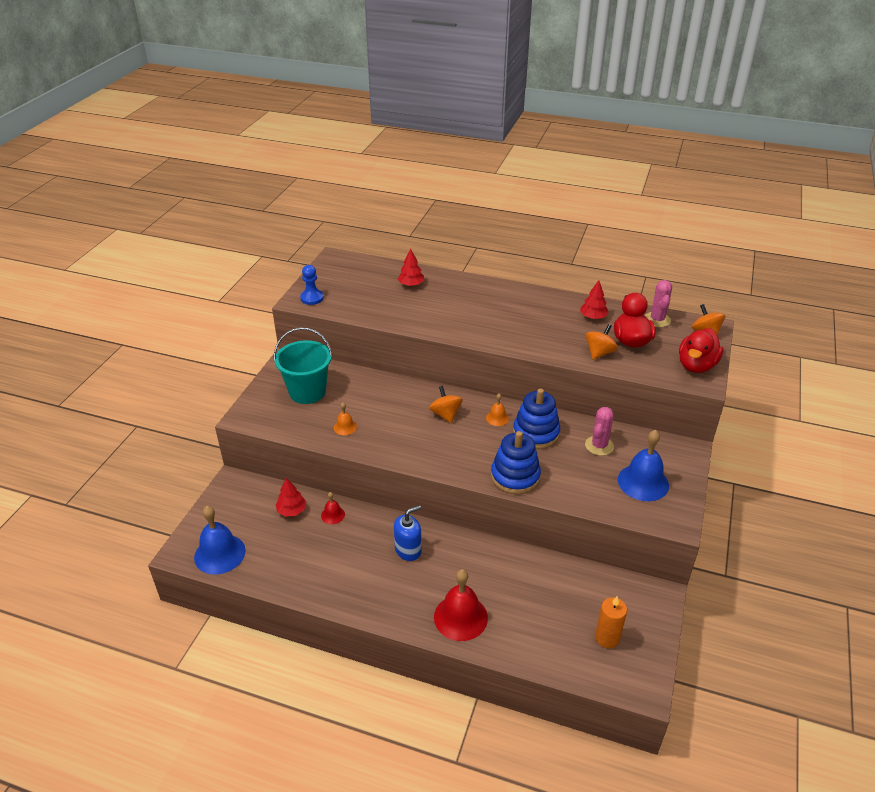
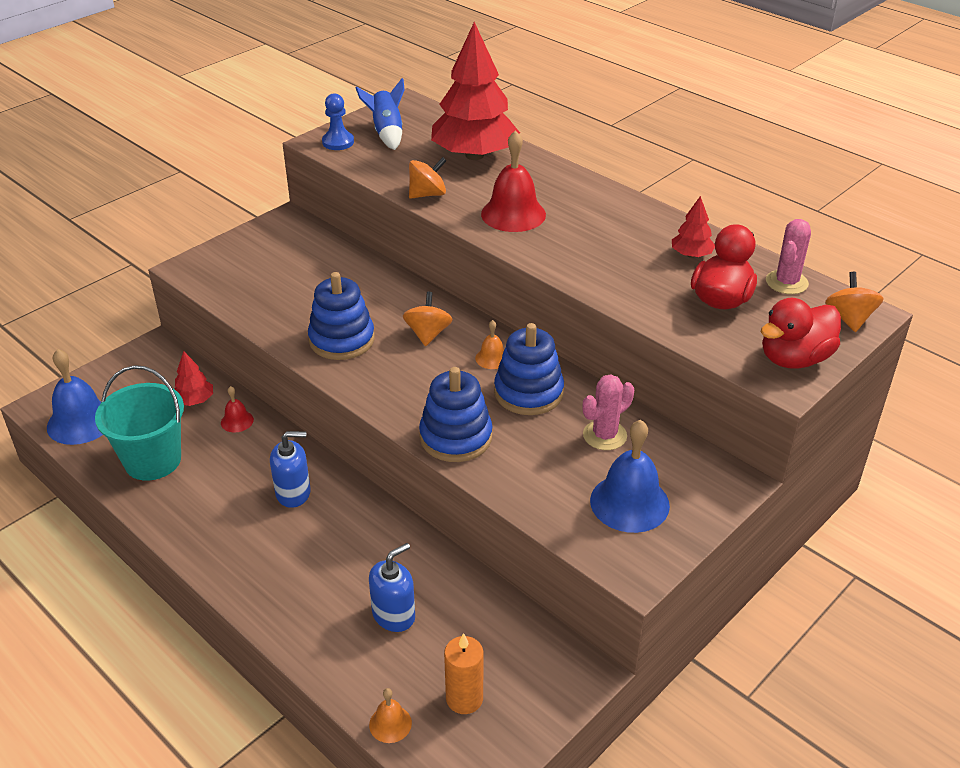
camera: 25 degrees right, 0 degrees up
turquoise bucket [274,327,333,404] -> turquoise bucket moved to [95,365,184,481]
orange bell [334,403,357,435] -> orange bell moved to [369,688,412,743]
red tree [398,248,424,286] -> red tree [431,22,520,160], size x2.30
red bell [434,569,488,641] -> red bell moved to [481,130,546,232]
orange spinning top [585,324,618,360] -> orange spinning top moved to [409,157,446,199]
none -> blue stacking toy [308,272,375,360]
none -> blue rocket [356,78,405,150]
none -> blue soap dispenser [369,543,415,632]

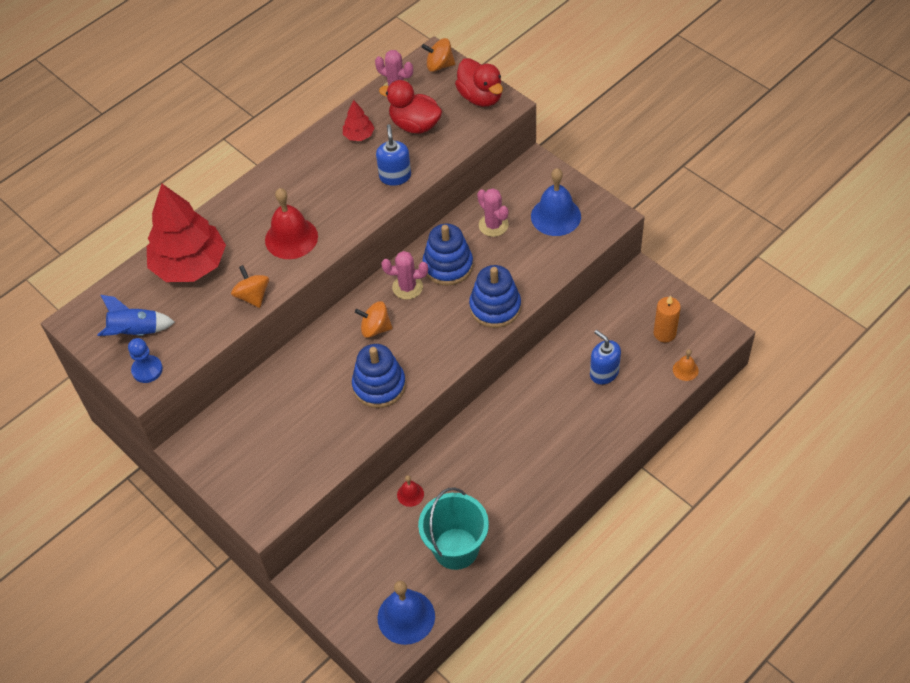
camera: 85 degrees left, 15 degrees up
red tree [175,351,213,406] -> none
blue soap dispenser [270,431,311,508] -> blue soap dispenser moved to [376,124,411,186]
orange bell [475,320,504,369] -> pink cactus [382,251,428,300]

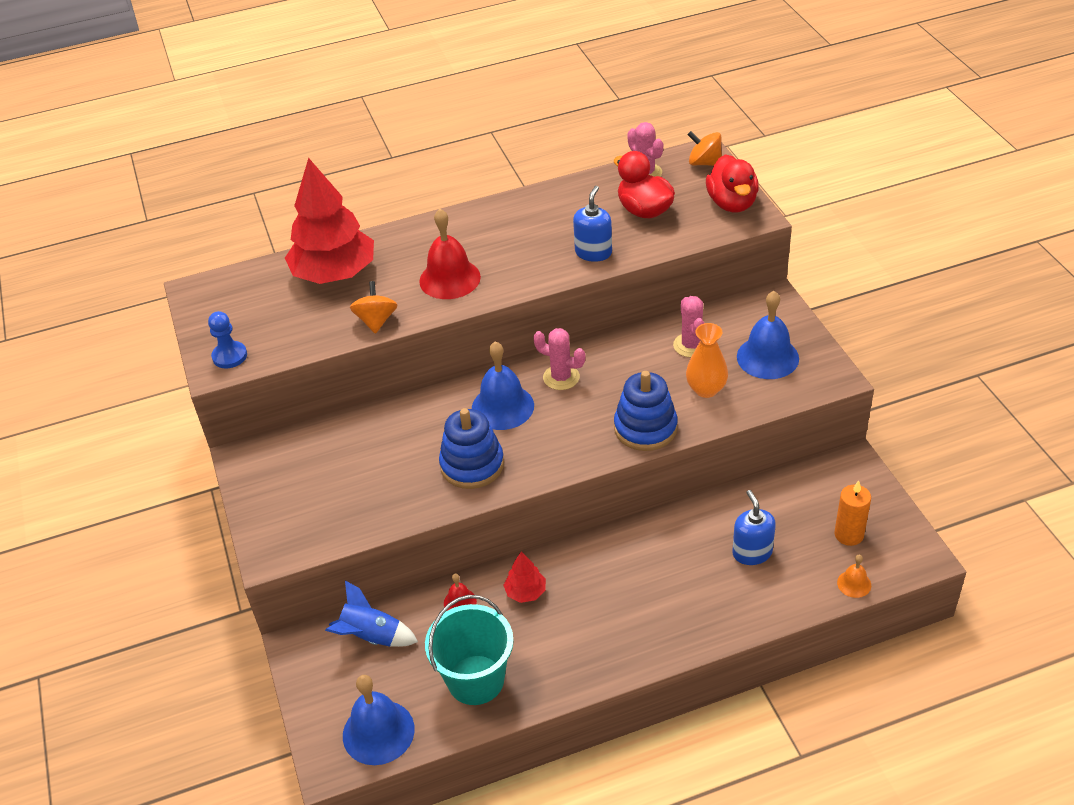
camera: 25 degrees right, 10 degrees down
blue rocket [97,295,175,336] -> blue rocket moved to [325,581,418,647]
red tree [343,100,374,141] -> red tree moved to [503,552,546,603]
orange spinning top [355,301,393,338] -> blue bell [472,341,534,430]
blue stacking toy [422,224,473,286] -> none
none -> orange vase [686,323,728,398]

